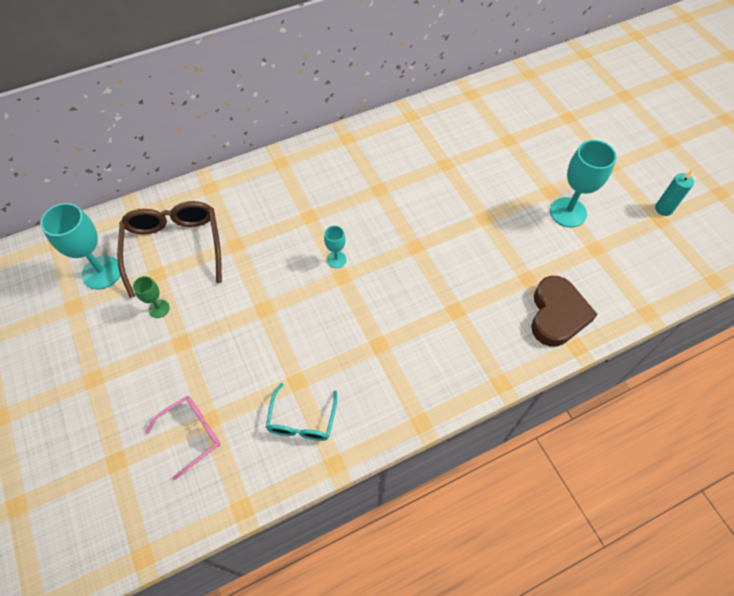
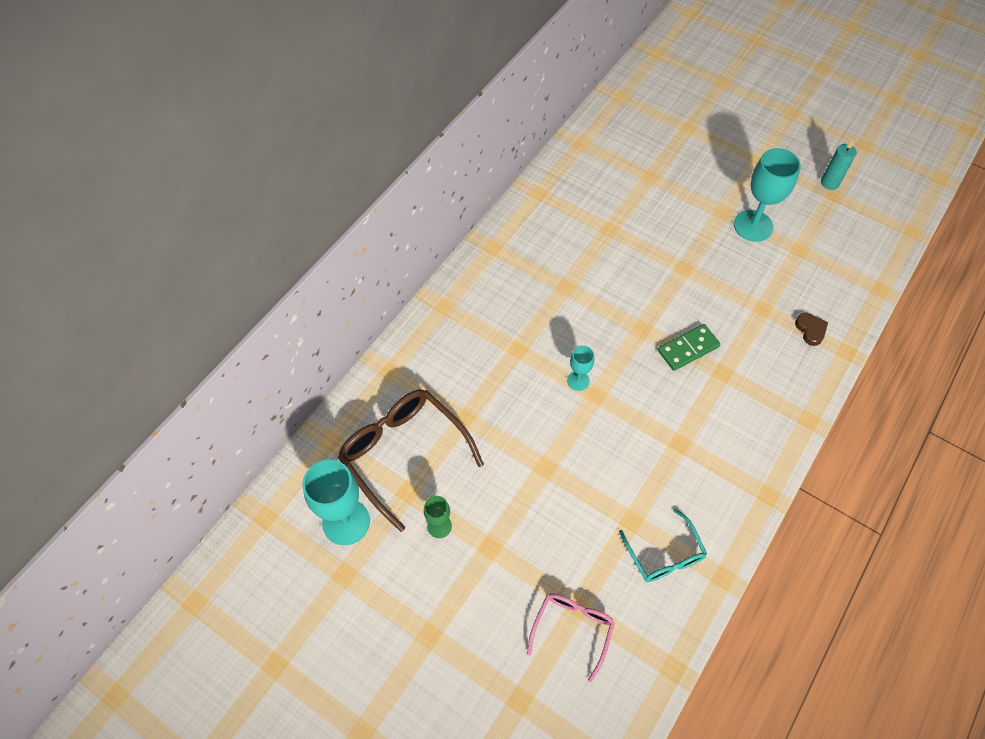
camera: 30 degrees left, 0 degrees up
brown heart [531,276,598,347] -> brown heart [795,313,828,346], size x0.46
none -> green domino [658,324,720,371]

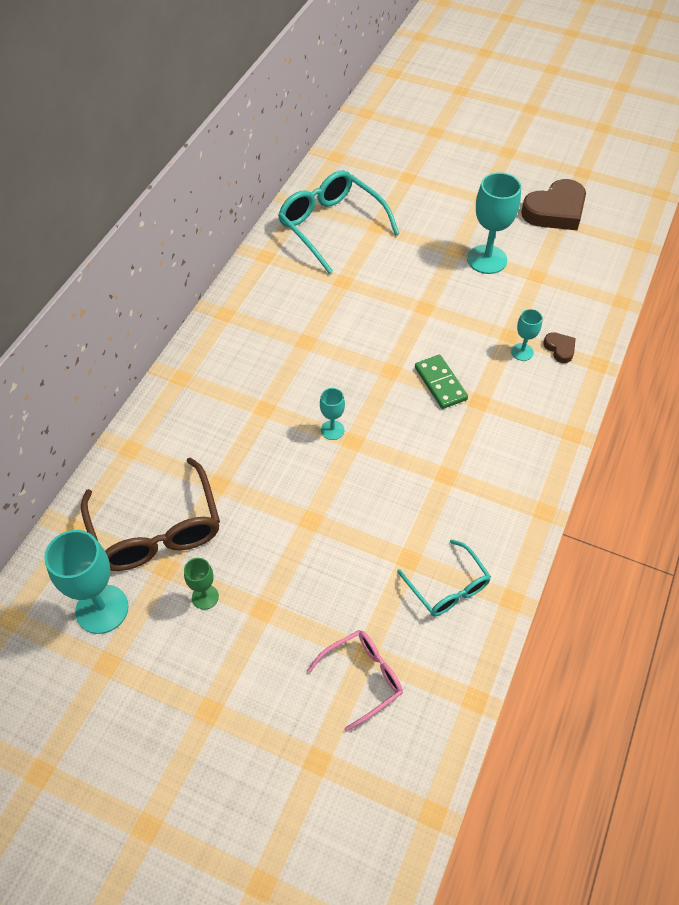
camera: 10 degrees left, 5 degrees down
brown glasses [338,389,484,532] -> brown glasses turned 150 degrees counterclockwise [81,457,220,571]
pink glasses [527,593,615,682] -> pink glasses turned 45 degrees clockwise [307,630,403,732]
green domino [658,324,720,371] -> green domino turned 75 degrees counterclockwise [415,355,468,409]
turquoise candle [821,139,857,190] -> brown heart [521,179,586,230]
none -> turquoise glasses [278,170,399,274]
none -> turquoise goblet [511,309,542,361]

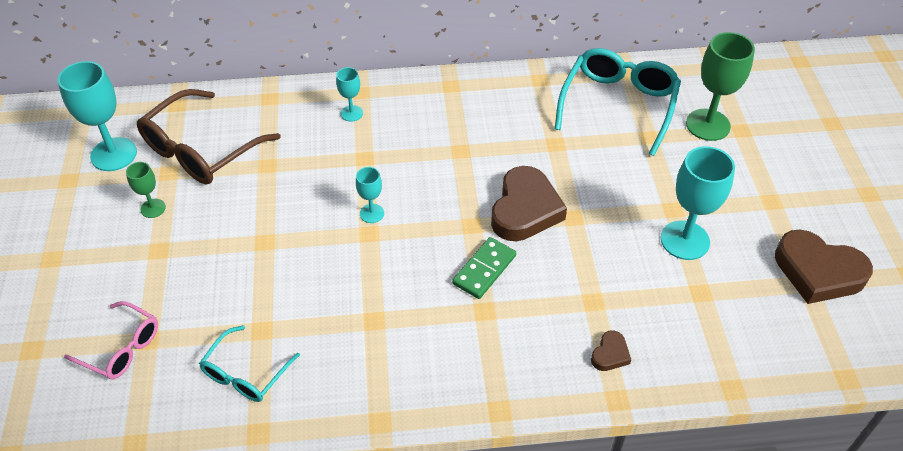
camera: 60 degrees right, 5 degrees down
turquoise goblet [511,309,542,361] -> turquoise goblet moved to [336,67,363,121]
none -> brown heart [491,166,567,241]
none -> green goblet [686,32,755,141]

